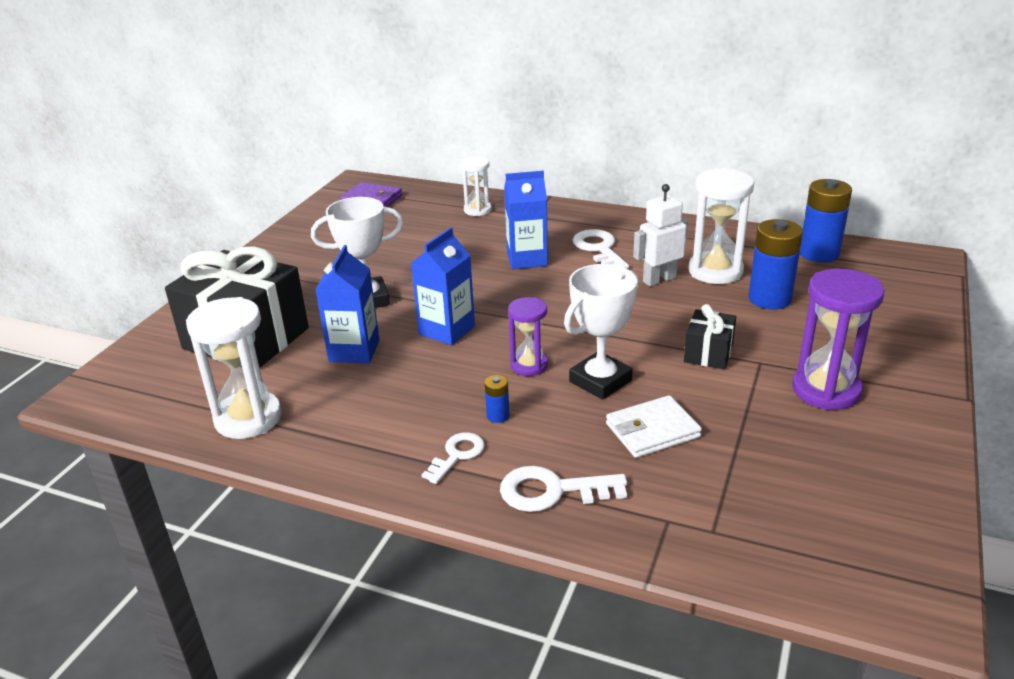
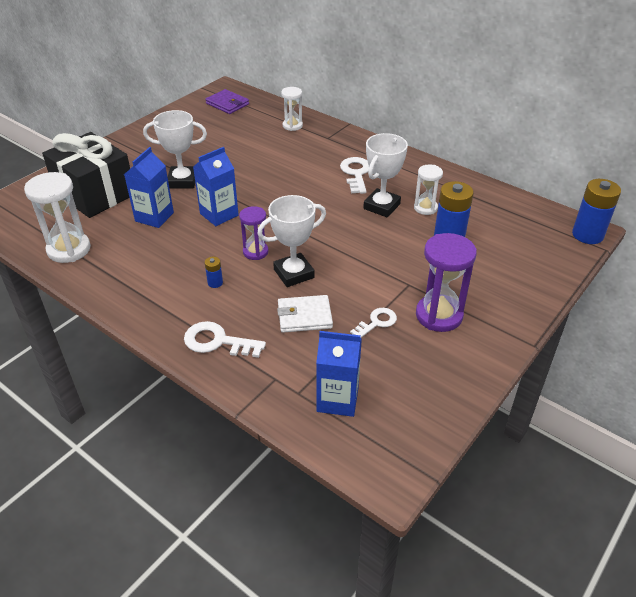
camera: 15 degrees right, 10 degrees up
white key [421,432,485,484] -> white key moved to [350,308,397,337]
blue carton [504,170,548,269] -> blue carton moved to [316,331,362,417]
white robot [633,184,688,287] -> white trophy [363,133,408,217]
black gift [684,304,736,369] -> none
white hourglass [689,168,754,284] -> white hourglass [414,165,443,215], size x0.60
blue battery [800,179,852,262] -> blue battery moved to [572,179,621,244]

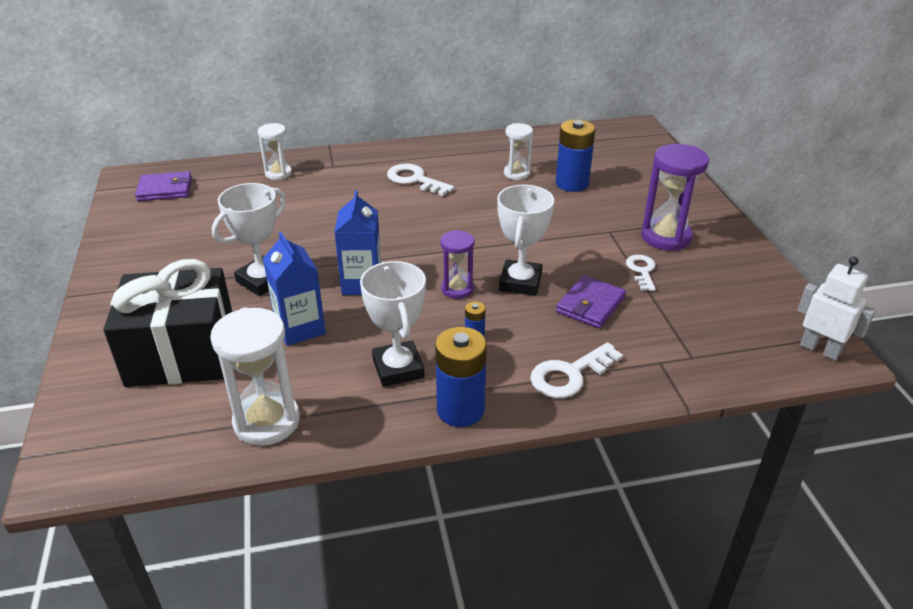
camera: 50 degrees left, 5 degrees down
white wallet [277,295,333,333] -> purple wallet [556,275,626,328]
blue carton [316,331,362,417] -> none
white trophy [363,133,408,217] -> white trophy moved to [360,261,426,387]
blue battery [572,179,621,244] -> blue battery moved to [435,327,487,427]
none -> white robot [797,257,876,361]

